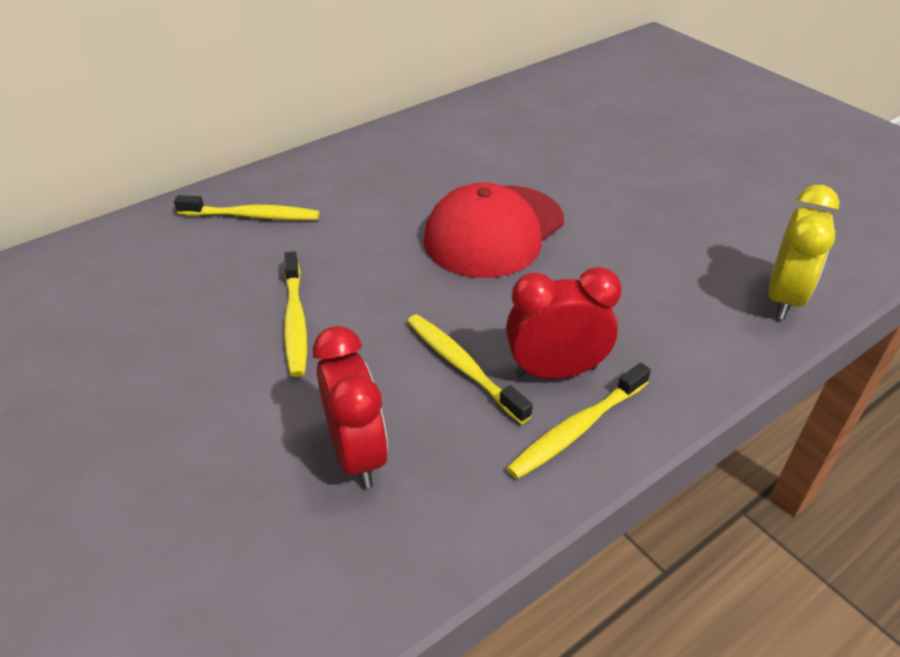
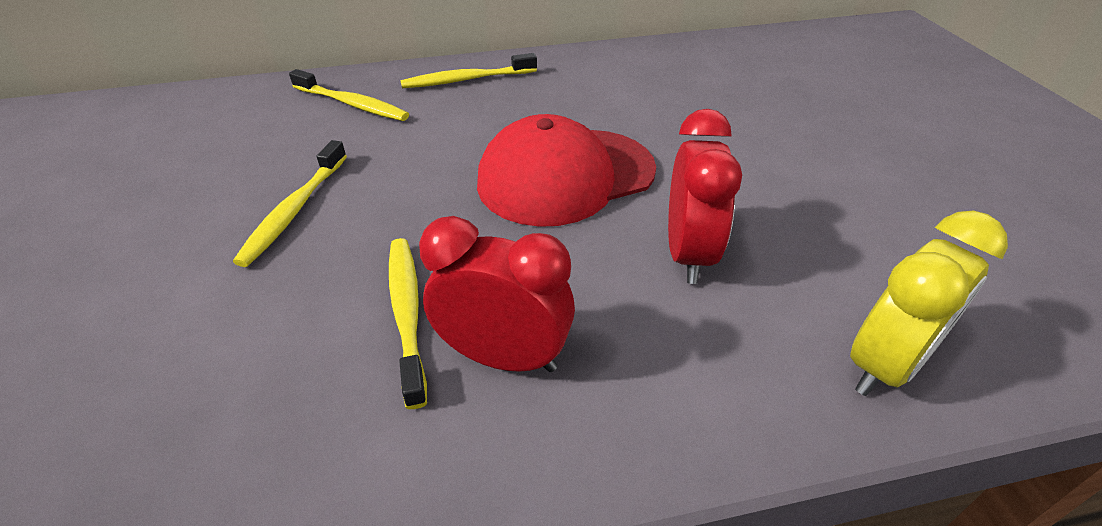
camera: 25 degrees right, 0 degrees up
red clock [313,326,388,488] -> red clock moved to [668,109,742,284]
yellow toothbrush [507,363,651,479] -> yellow toothbrush moved to [400,53,537,88]

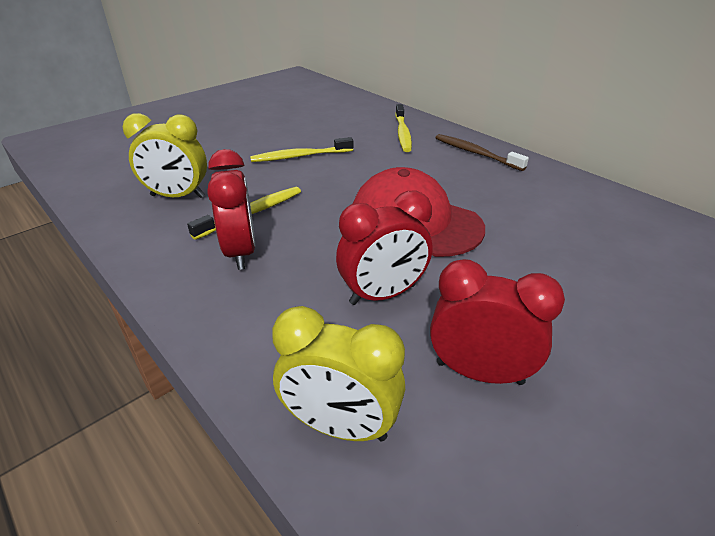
camera: 60 degrees right, 5 degrees down
yellow toothbrush [400,53,537,88] -> brown toothbrush [435,134,529,171]
none -> yellow clock [123,113,207,198]
none -> red clock [430,259,565,385]

